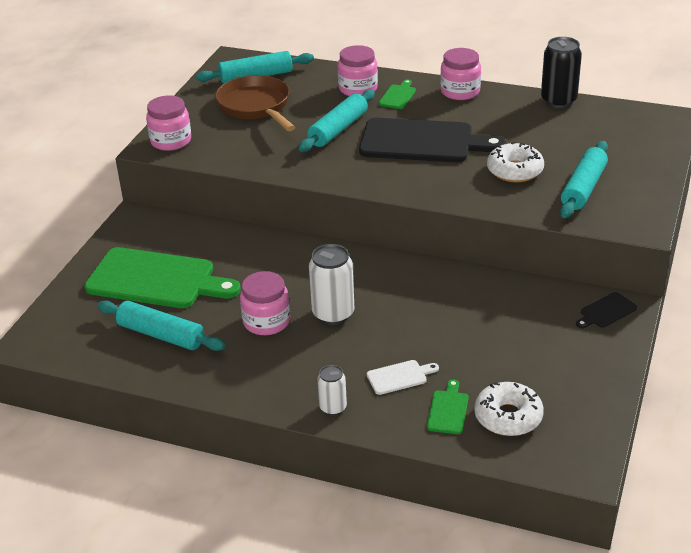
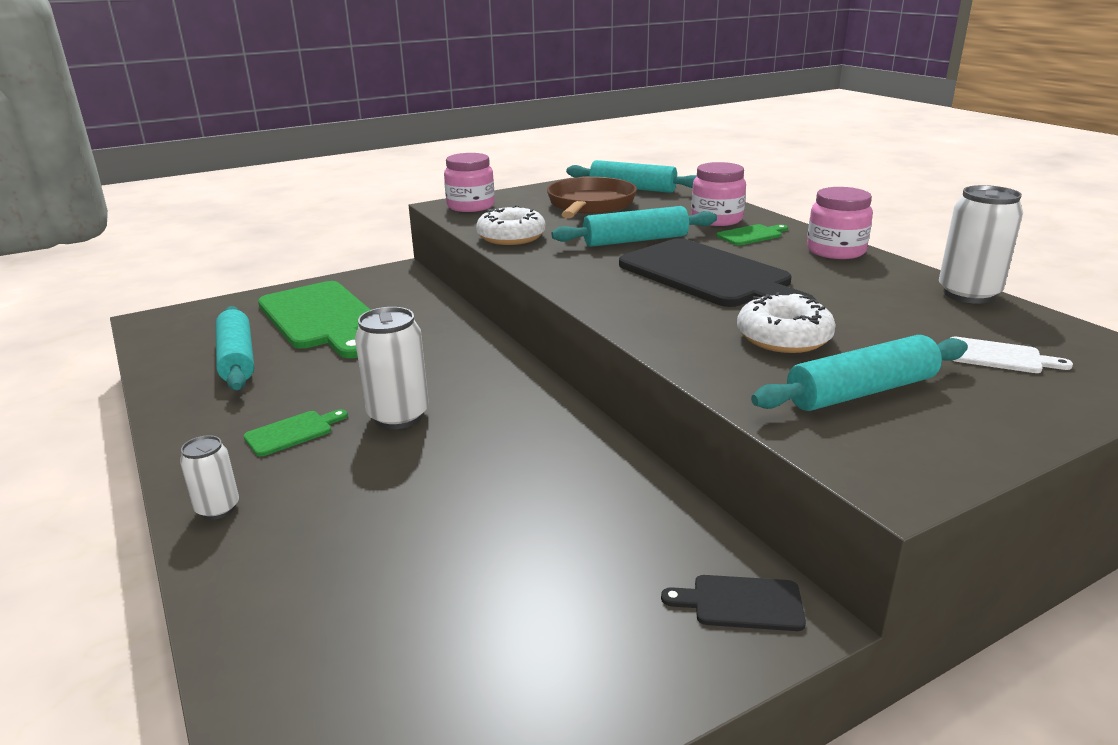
camera: 40 degrees right, 10 degrees down
pink jar [240,271,290,335] -> none
white cutting board [367,360,439,395] -> white cutting board moved to [951,337,1073,373]
green cutting board [427,379,469,434] -> green cutting board moved to [244,409,348,456]
white donut [474,382,544,436] -> white donut moved to [476,205,546,245]
black can [541,37,582,108] -> white can [939,185,1023,304]

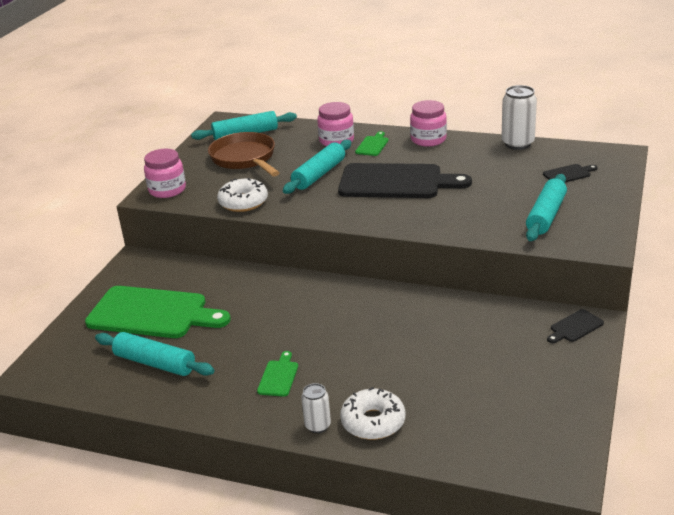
camera: 40 degrees left, 5 degrees up
white can [355,307,429,429] -> none
white donut [737,292,836,353] -> white donut moved to [340,387,405,440]
white cutting board [951,337,1073,373] -> black cutting board [543,164,598,182]

